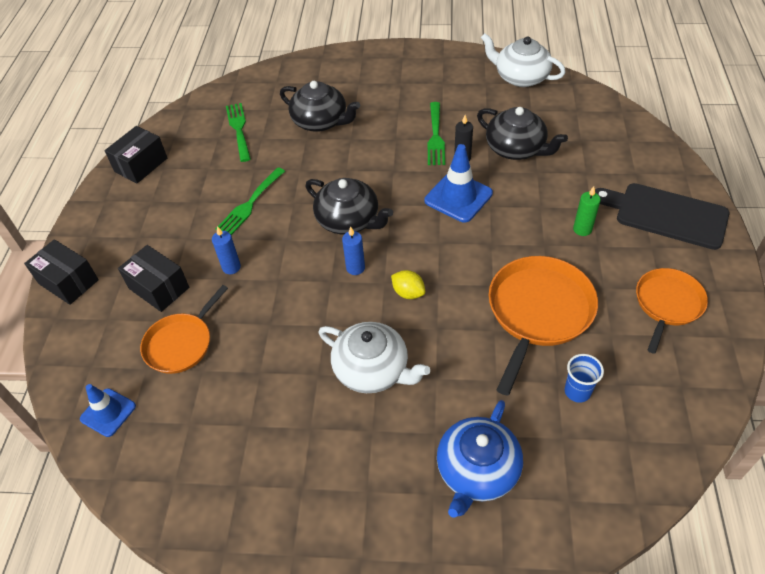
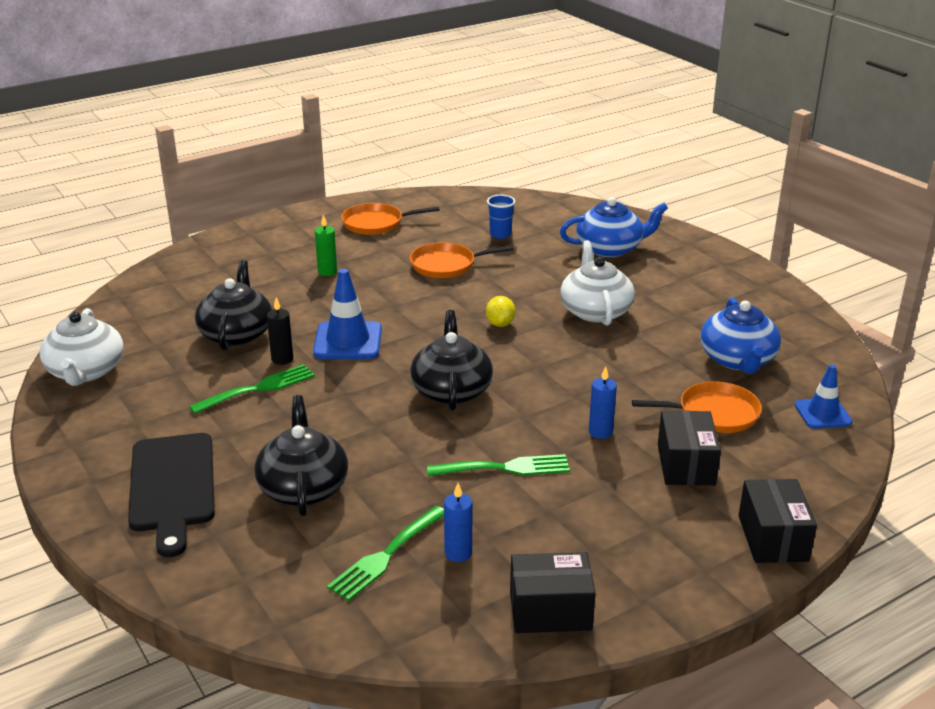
camera: 130 degrees left, 20 degrees down
blue candle [342,226,365,275] -> blue candle moved to [444,483,472,562]
orange pan [489,256,598,396] -> orange pan [410,242,514,278], size x0.64
black cutting board [595,183,730,250] -> black cutting board moved to [128,433,215,557]
none -> blue teapot [700,298,781,373]

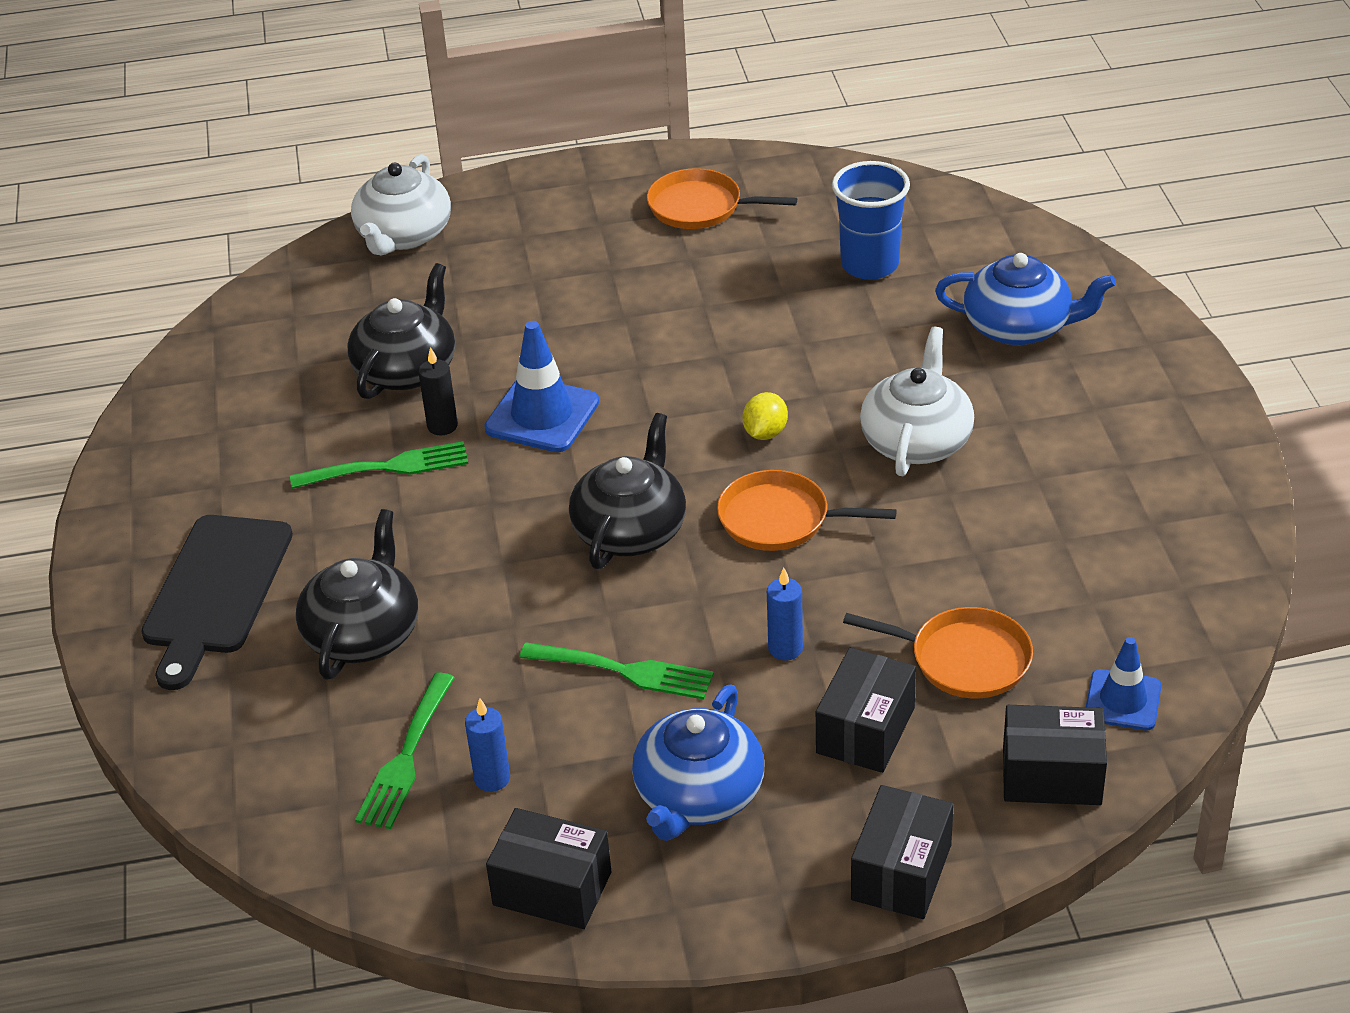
camera: 25 degrees right, 10 degrees up
white teapot [40,308,123,386] -> white teapot moved to [351,154,451,255]
green candle [315,214,337,276] -> none
green fork [327,506,444,601] -> green fork turned 45 degrees counterclockwise [355,672,455,829]
orange pan [410,242,514,278] -> orange pan moved to [717,470,897,551]
blue cup [487,195,516,239] -> blue cup [832,161,910,280], size x1.69
blue teapot [700,298,781,373] -> blue teapot moved to [632,685,764,841]
none -> black box [1003,705,1107,805]

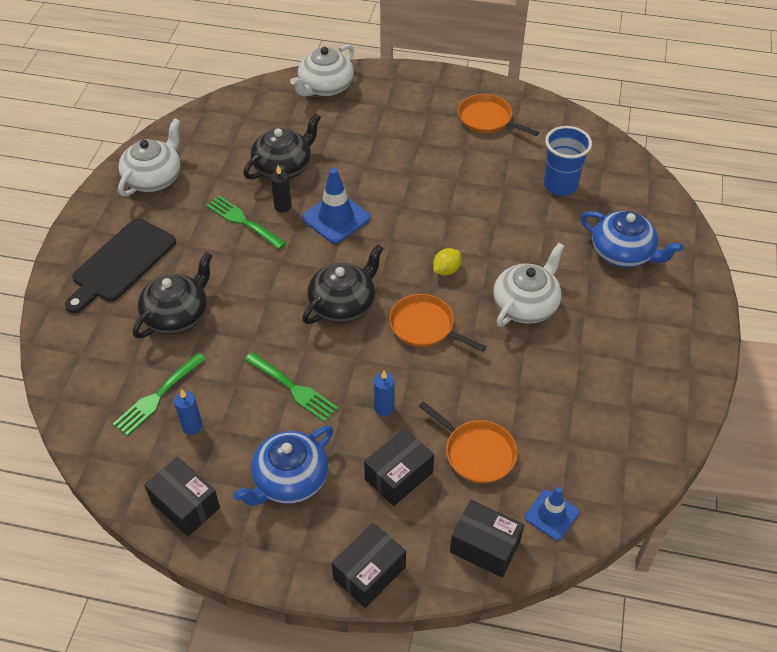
camera: 20 degrees right, 10 degrees up
green fork [290,441,468,489] -> green fork turned 150 degrees counterclockwise [206,196,286,250]
none -> white teapot [118,118,181,197]

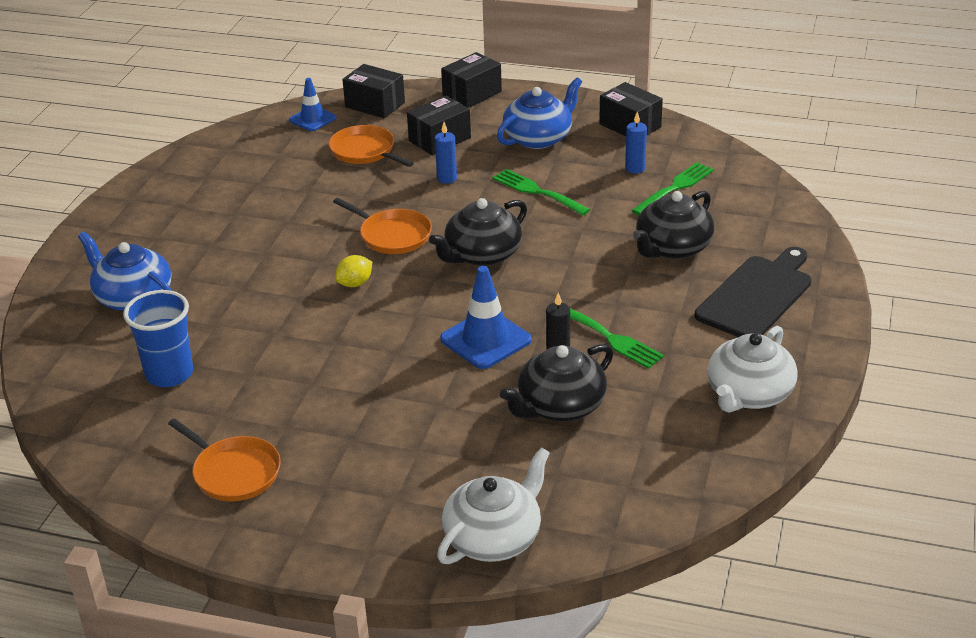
camera: 175 degrees left, 15 degrees down
white teapot [493,243,565,327] -> none

